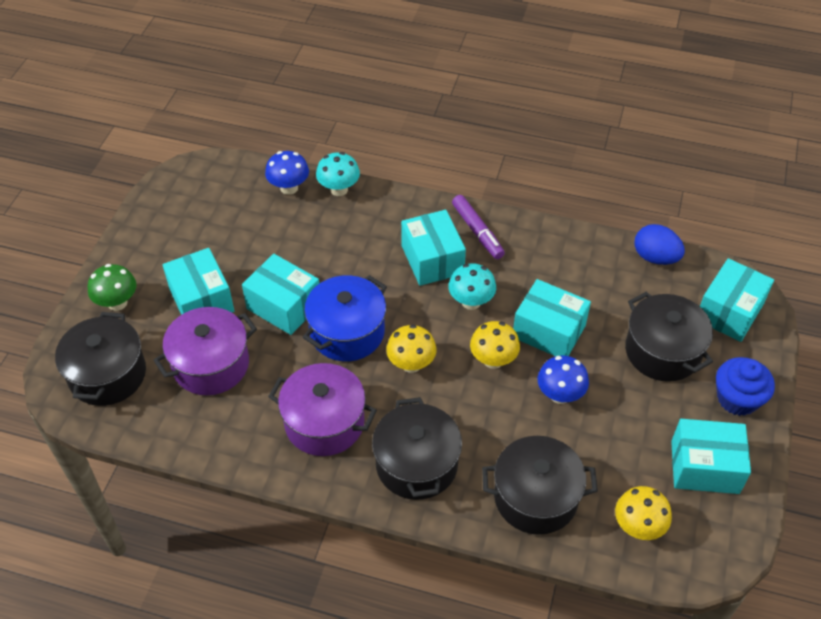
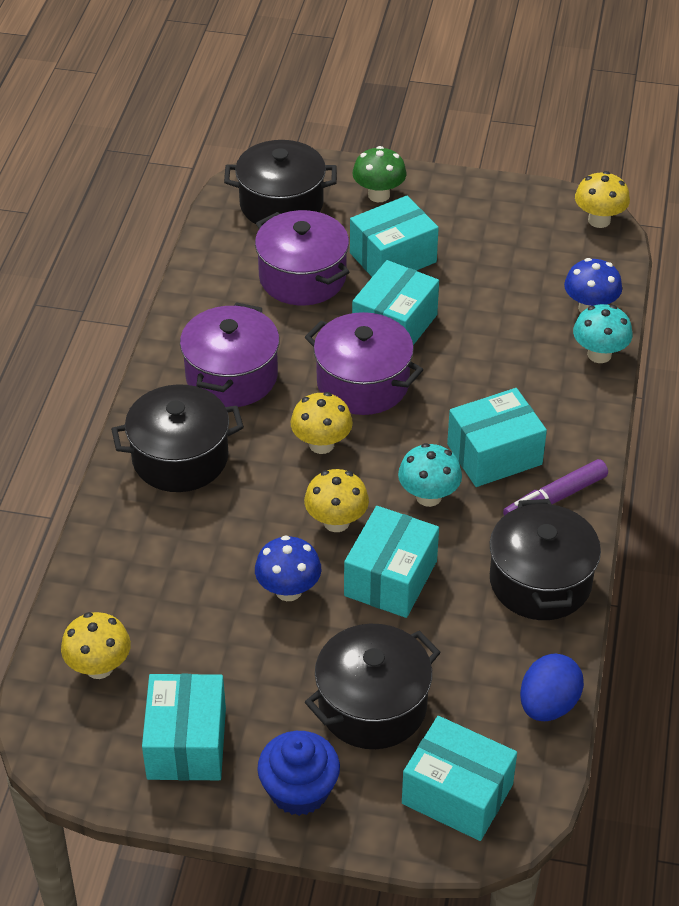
camera: 85 degrees right, 5 degrees down
blue pot [303,275,387,361] -> purple pot [305,312,423,415]
black pot [482,436,598,535] -> black pot moved to [490,499,601,620]
none -> yellow mushroom [575,171,630,228]

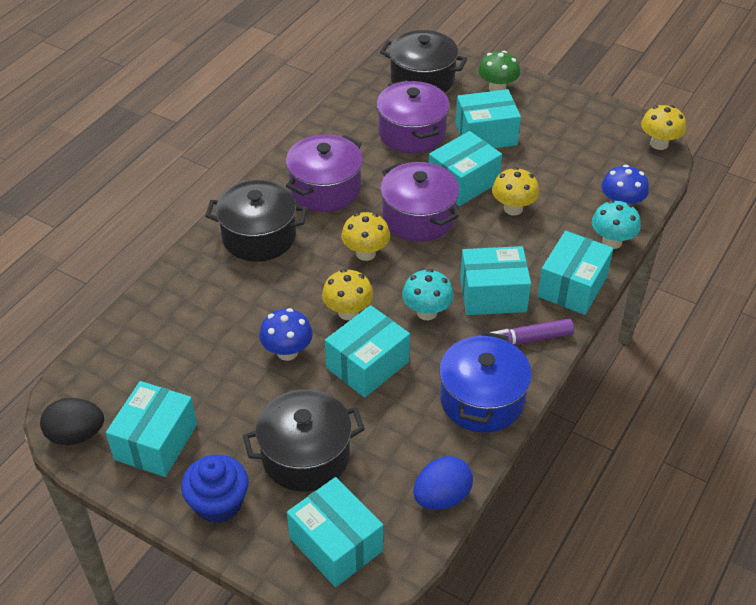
camera: 20 degrees right, 0 degrees up
yellow mushroom [61,612,131,679] -> yellow mushroom moved to [492,167,539,216]
black pot [490,499,601,620] -> blue pot [439,331,532,433]
none -> black egg [40,398,104,445]
none -> turquoise box [537,231,613,315]

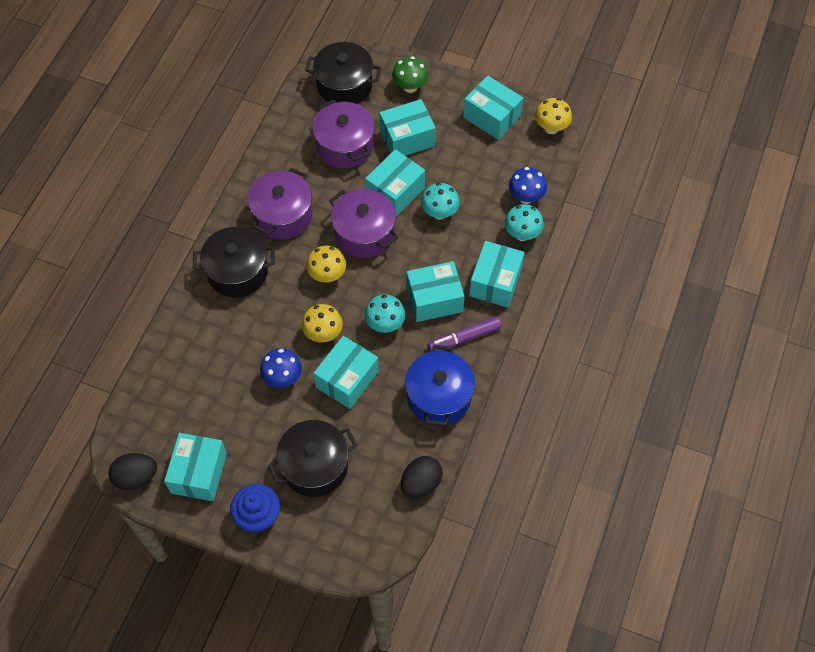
camera: 10 degrees left, 15 degrees up
turquoise box [287,477,383,587] -> turquoise box moved to [463,76,523,140]
blue egg [413,456,473,510] -> black egg [401,456,443,498]
yellow mushroom [492,167,539,216] -> turquoise mushroom [421,183,460,220]

